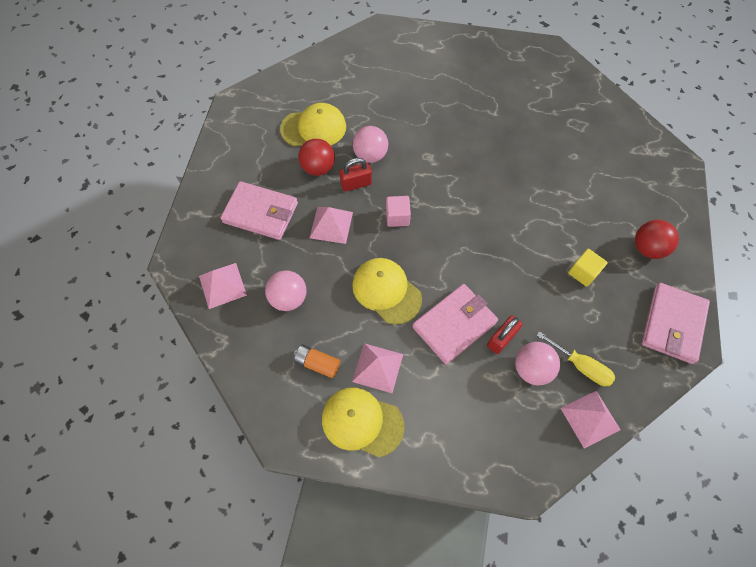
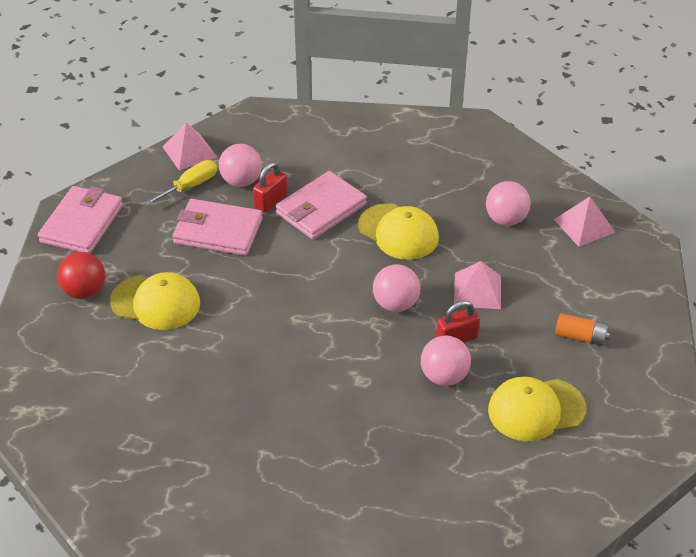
camera: 175 degrees right, 20 degrees down
pink wallet [220,181,298,240] -> pink wallet moved to [173,199,263,256]
orange battery [294,344,340,378] -> orange battery moved to [555,313,610,346]
red ball [298,139,335,176] -> none
yellow cap [322,387,405,457] -> yellow cap moved to [110,272,200,330]
pink pyramid [352,343,403,393] -> none
pink cube [386,196,411,227] -> pink ball [373,264,420,312]
yellow screwdriver [537,331,615,386] -> yellow screwdriver turned 105 degrees clockwise [144,160,217,206]
yellow cube [568,249,608,287] -> none

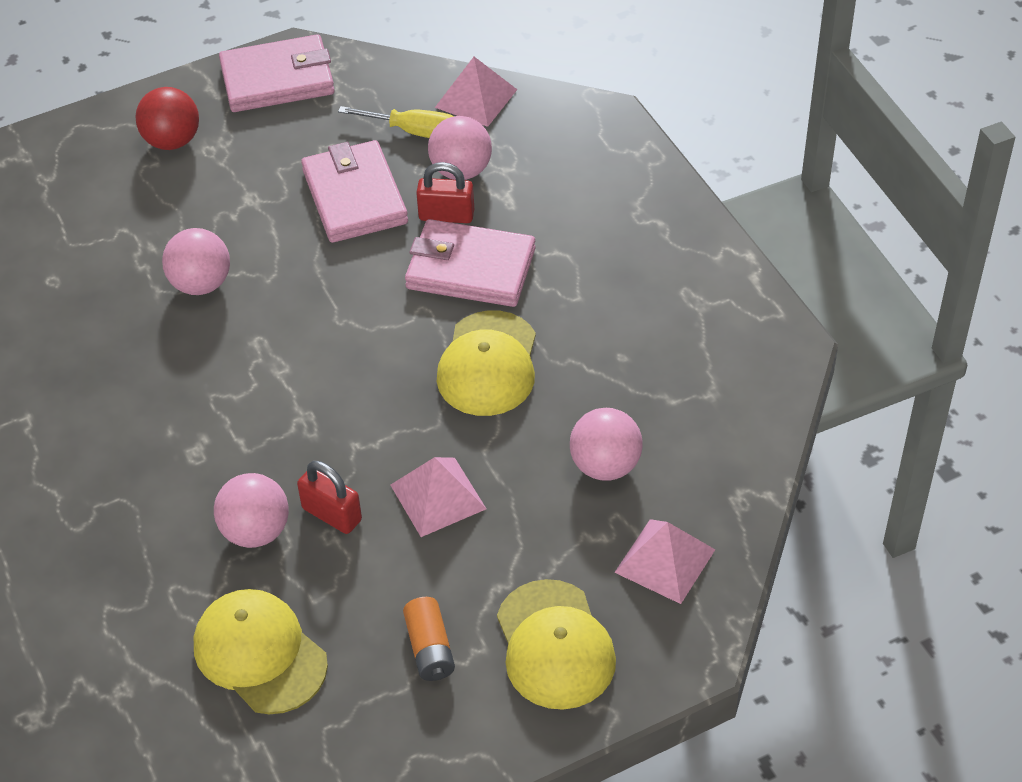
camera: 60 degrees right, 5 degrees up
yellow cap [110,272,200,330] -> yellow cap moved to [497,579,616,710]
pink ball [373,264,420,312] -> pink ball moved to [162,228,230,295]

